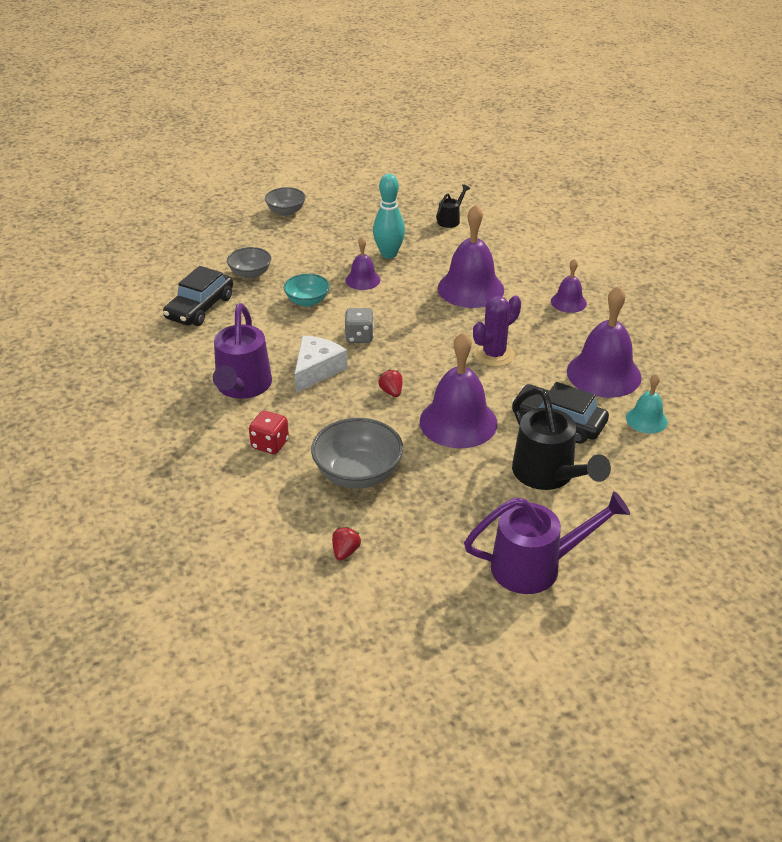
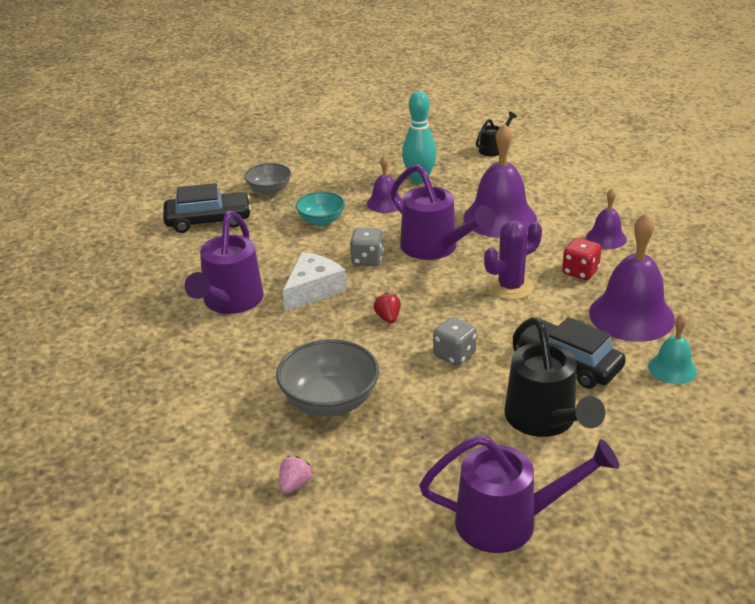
camera: 10 degrees right, 5 degrees down
black car [163,266,233,326] -> black car turned 135 degrees counterclockwise [163,183,251,233]
red dice [249,411,289,454] -> red dice moved to [562,238,602,280]
grey bowl [265,187,306,216] -> none
red strawberry [332,527,361,561] -> pink strawberry [279,456,312,494]
purple bell [419,332,498,448] -> grey dice [433,317,477,366]
none -> purple watering can [391,164,495,260]

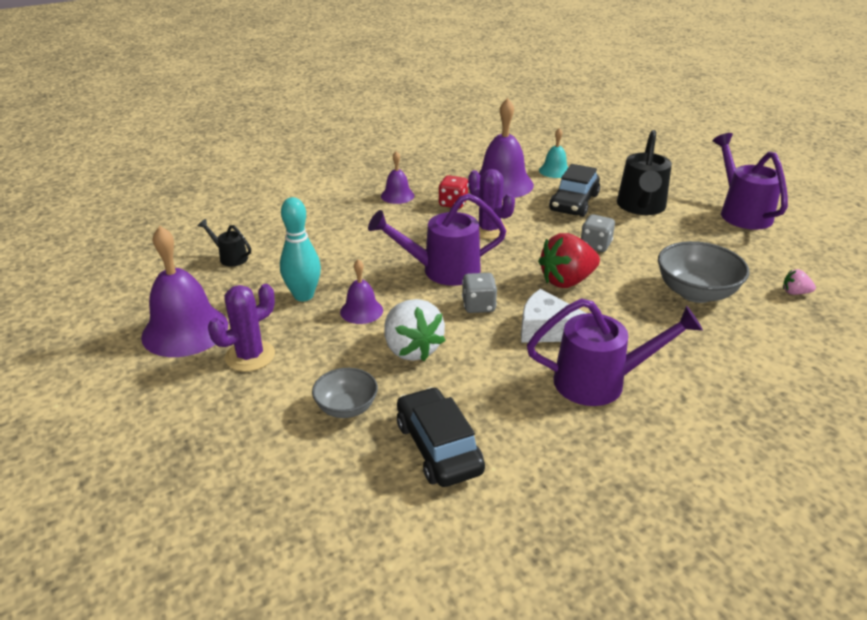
camera: 105 degrees left, 0 degrees up
turquoise bowl [296,192,345,226] -> white strawberry [384,299,446,361]
red strawberry [373,293,401,324] -> red strawberry [538,233,600,288], size x2.13
purple watering can [391,164,495,260] -> purple watering can turned 135 degrees counterclockwise [368,193,506,286]
purple bell [464,123,537,238] -> purple bell moved to [141,226,228,357]
black watering can [504,317,605,437] -> black watering can turned 135 degrees clockwise [617,130,672,215]
none -> purple cactus [208,284,275,372]

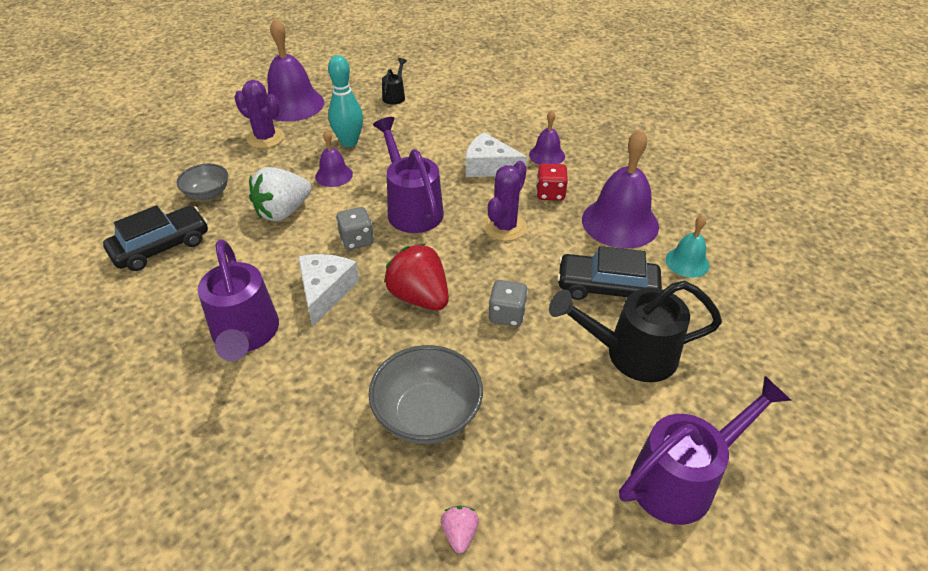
camera: 75 degrees right, 10 degrees up
none -> white cheese [466,132,527,177]

